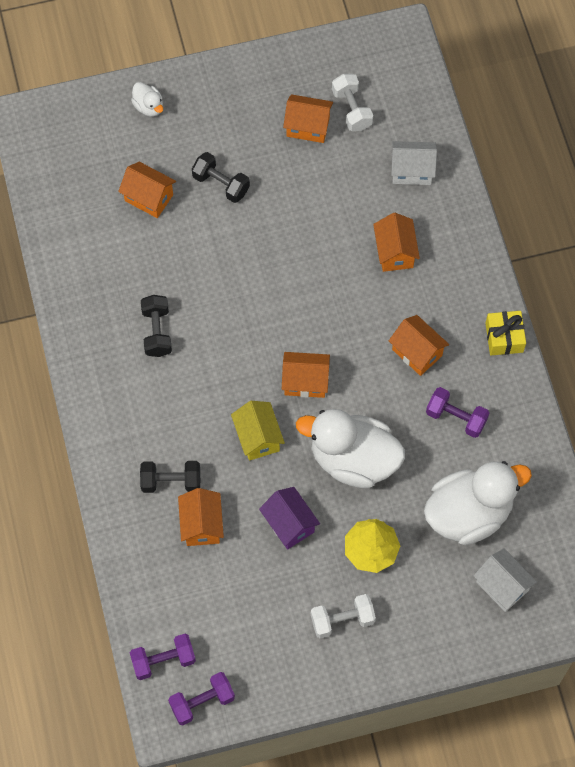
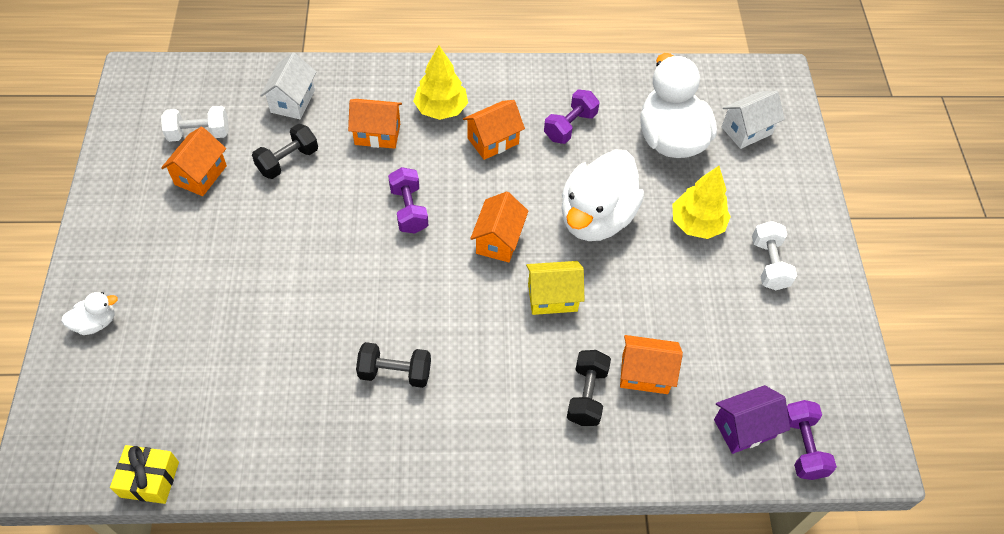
camera: 80 degrees left, 10 degrees down
orange house [118,162,176,218] -> none
purple dumbbell [168,672,235,725] -> purple dumbbell moved to [388,167,428,234]
black dumbbell [192,152,250,203] -> black dumbbell moved to [252,124,318,179]
purple house [259,487,320,549] -> purple house moved to [714,385,790,454]
yellow gift [485,311,526,355] -> yellow gift moved to [110,445,179,504]
none -> yellow tree [413,46,468,120]

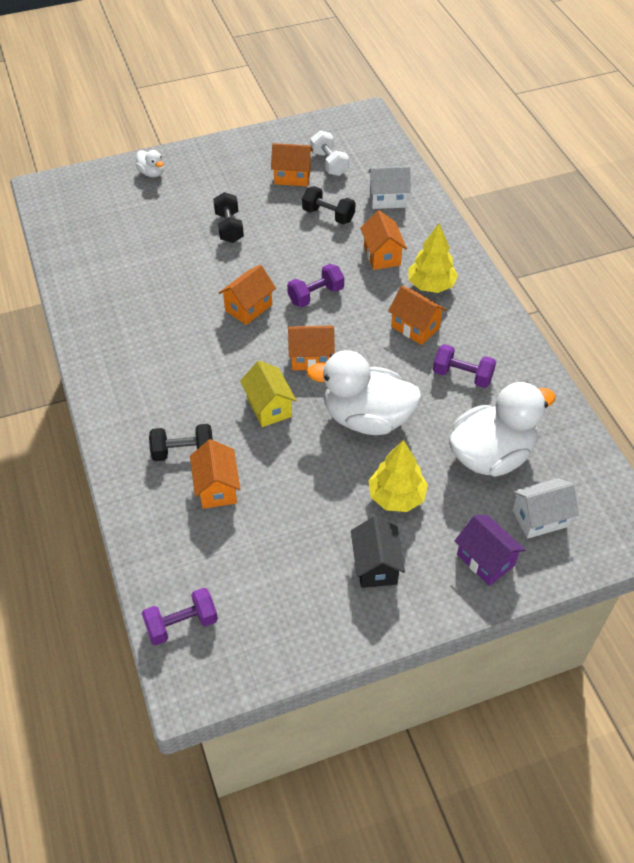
camera: 75 degrees right, 5 degrees down
yellow gift [110,445,179,504] -> none
black dumbbell [356,342,431,388] -> black dumbbell moved to [213,192,244,243]
purple house [714,385,790,454] -> purple house moved to [455,515,525,586]
white house [722,91,785,149] -> white house turned 60 degrees counterclockwise [512,478,579,539]
white dumbbell [752,221,797,290] -> black house [351,516,405,588]
none -> orange house [219,265,276,325]

